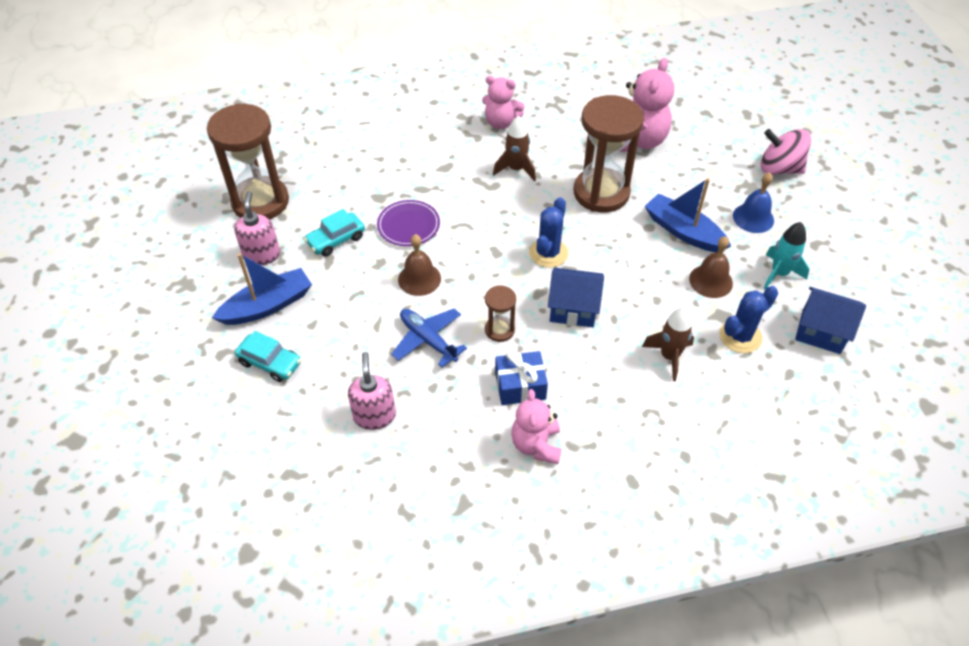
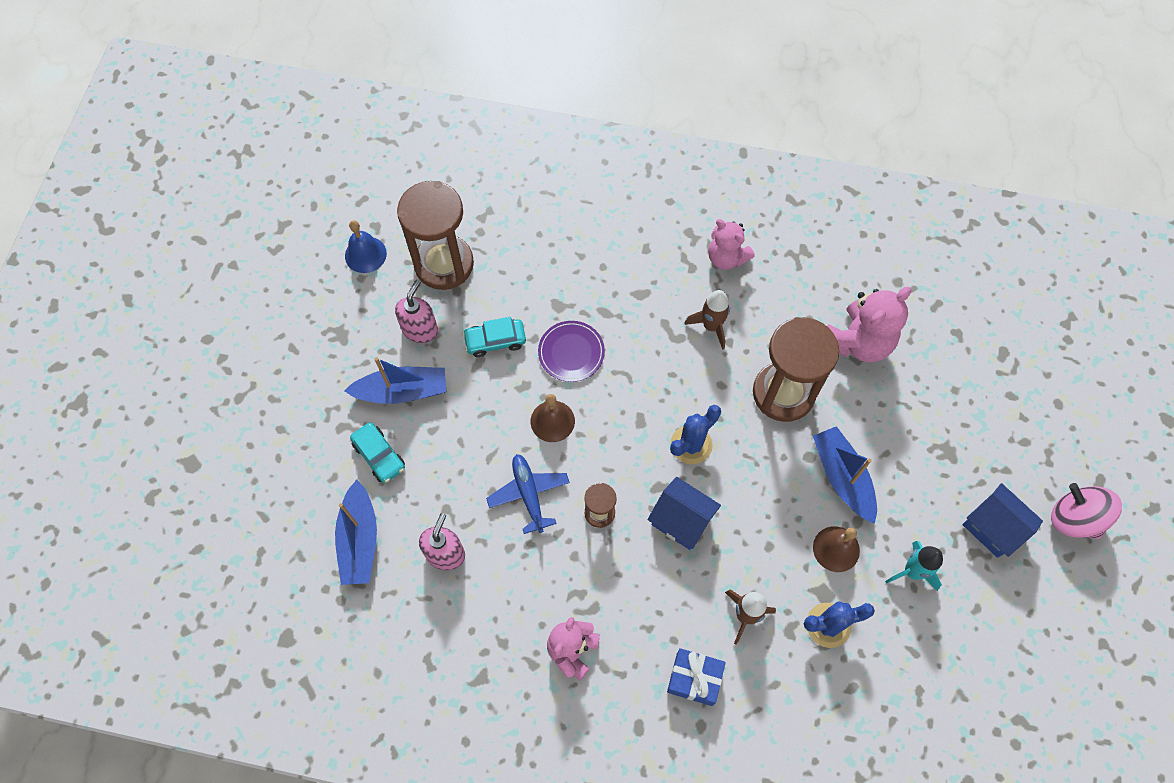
camera: 25 degrees right, 15 degrees up
blue gift [495,351,548,405] -> blue gift moved to [667,648,726,706]
blue bell [733,172,774,233] -> blue bell moved to [345,220,387,273]
pink spinning top [761,129,811,174] -> pink spinning top moved to [1051,483,1122,539]
blue house [795,287,866,354] -> blue house moved to [962,483,1043,558]
none -> blue boat [335,480,377,585]

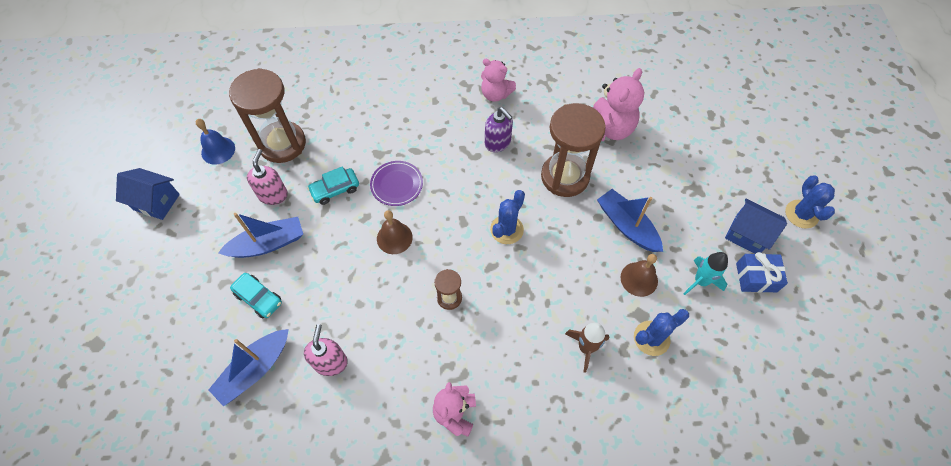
camera: 15 degrees left, 5 degrees down
blue boat [335,480,377,585] -> blue boat turned 60 degrees clockwise [209,329,289,407]
blue plane [486,454,570,534] -> none
blue house [648,477,721,550] -> blue house moved to [116,168,180,220]
blue gift [667,648,726,706] -> blue gift moved to [736,252,788,292]
brown rocket [684,290,730,350] -> purple soap dispenser [485,107,513,152]
pink spinning top [1051,483,1122,539] -> blue cactus [785,175,835,229]

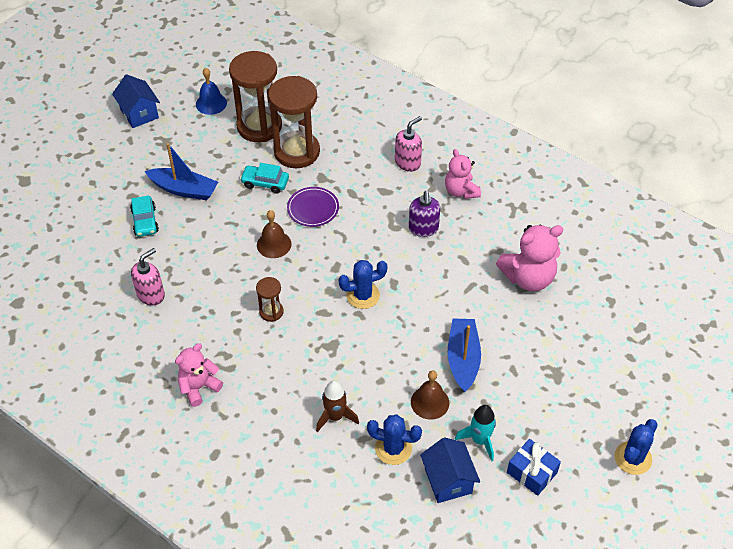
camera: 40 degrees right, 10 degrees down
blue boat [209,329,289,407] -> none
pink soap dispenser [247,149,288,205] -> pink soap dispenser moved to [395,116,422,172]
brown hourglass [541,103,606,197] -> brown hourglass moved to [268,76,320,168]
blue house [725,198,787,254] -> blue house moved to [420,437,480,503]

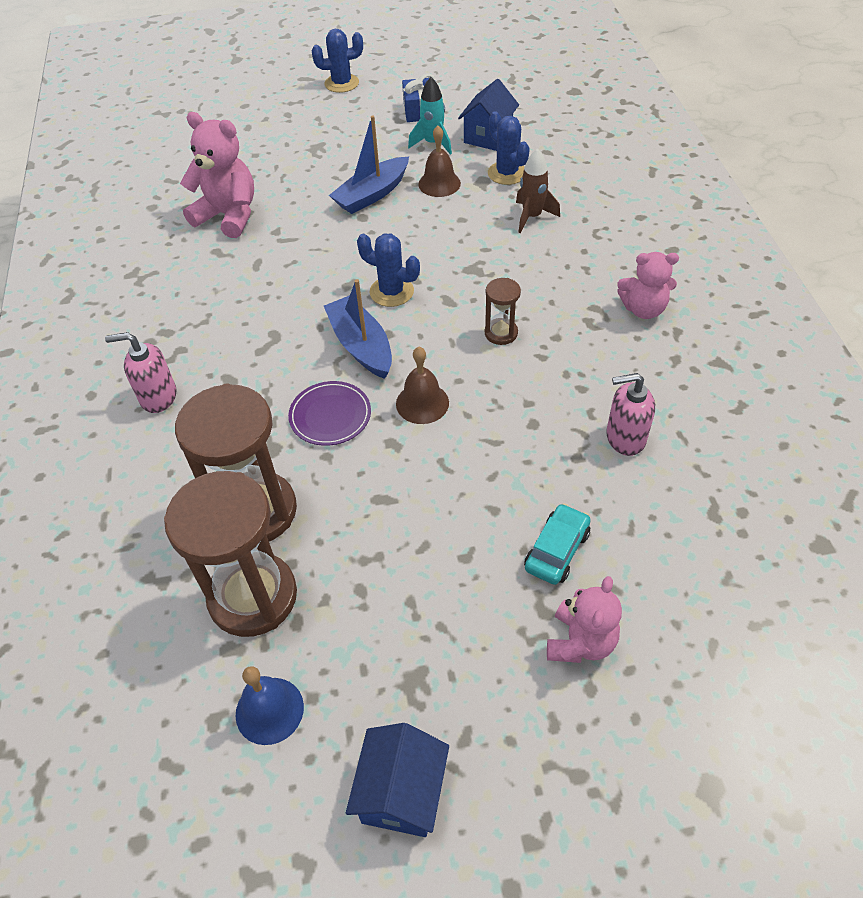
camera: 135 degrees left, 0 degrees up
blue boat [145,143,218,200] -> blue boat moved to [324,279,392,379]
turquoise car [240,163,289,194] -> none
purple soap dispenser [409,191,440,237] -> none
pink teddy bear [445,149,481,199] -> pink teddy bear moved to [547,576,622,663]

